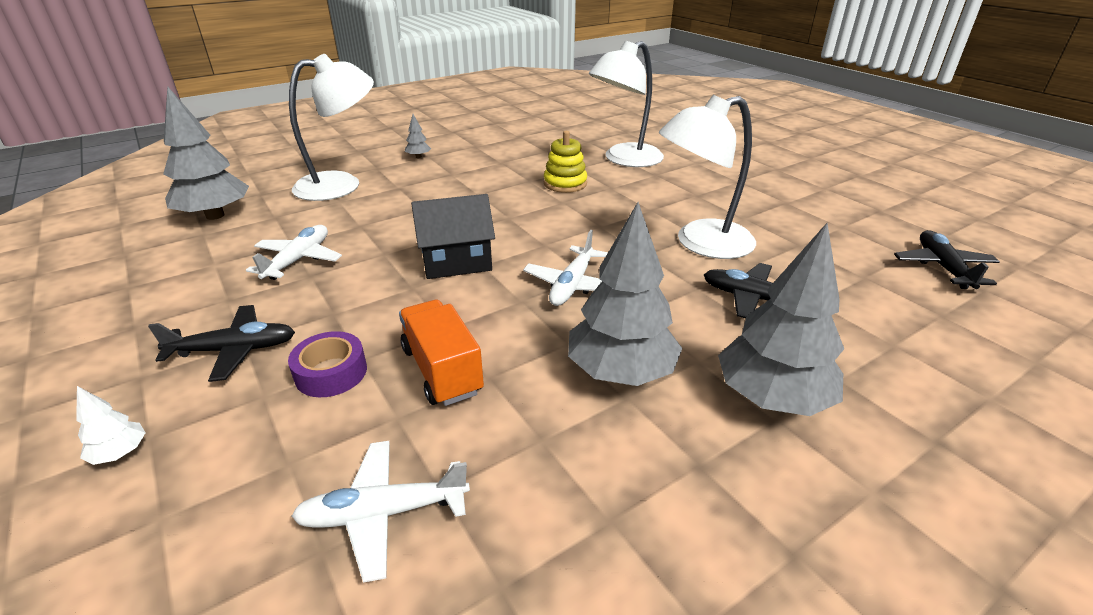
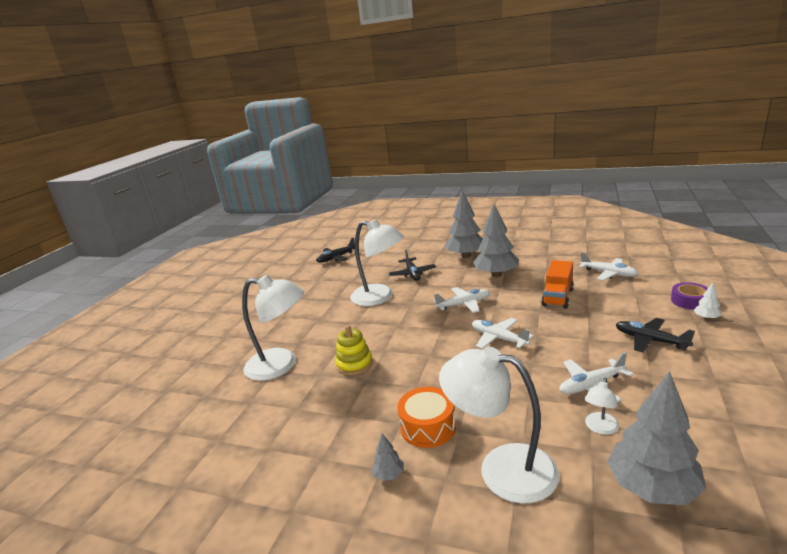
camera: 125 degrees left, 10 degrees down
purple tape [288,331,367,397] -> purple tape moved to [671,282,708,310]
black house [411,194,495,279] -> white plane [472,318,534,349]
none -> orange drum [397,387,456,448]
none -> white lamp [584,378,619,435]

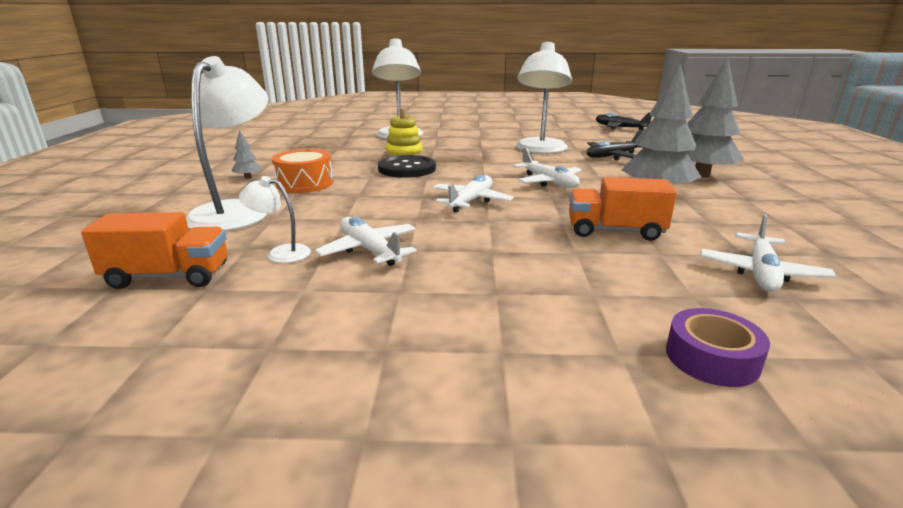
camera: 70 degrees right, 0 degrees up
grey tree [607,371,706,505] -> orange truck [81,212,227,289]
black plane [616,318,695,352] -> none
white tree [694,282,722,320] -> none
none -> black button [378,155,436,178]

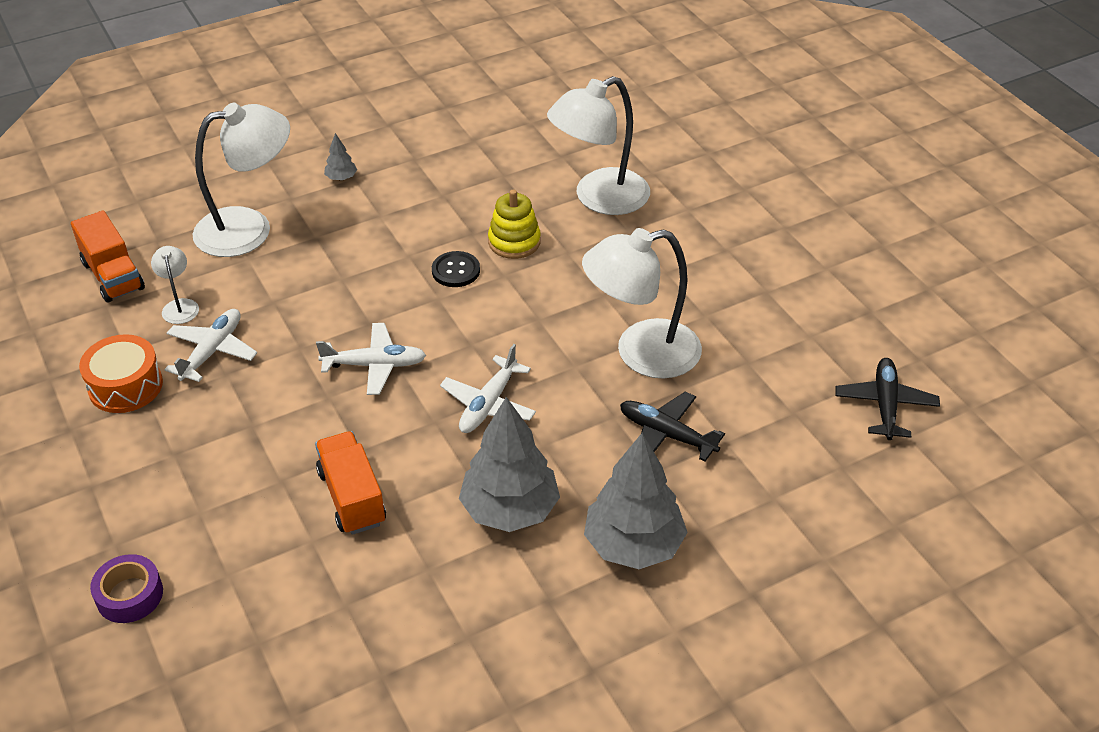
camera: 60 degrees right, 20 degrees up
orange drum [272,149,333,193] -> orange drum moved to [79,334,163,413]
black button [378,155,436,178] -> black button [432,251,480,287], size x0.64
white plane [701,214,836,292] -> none

